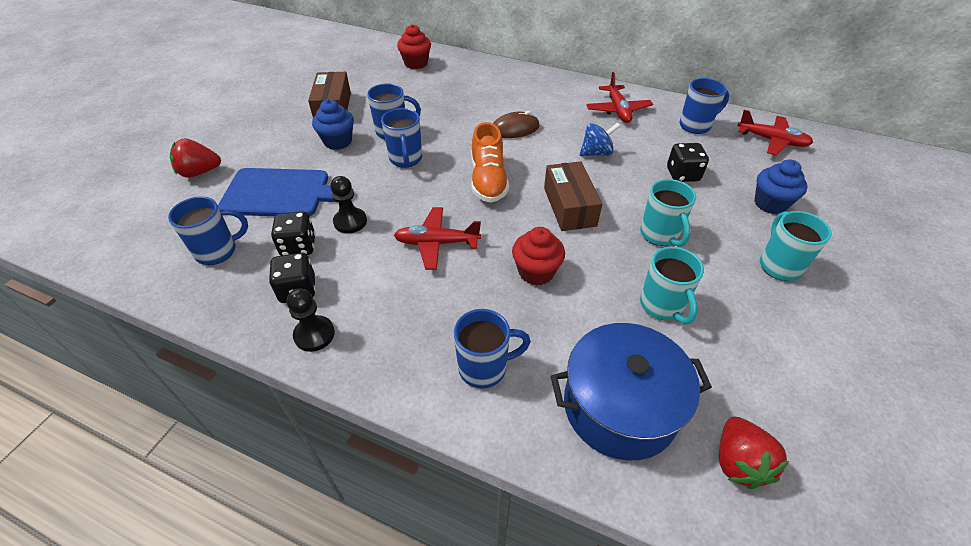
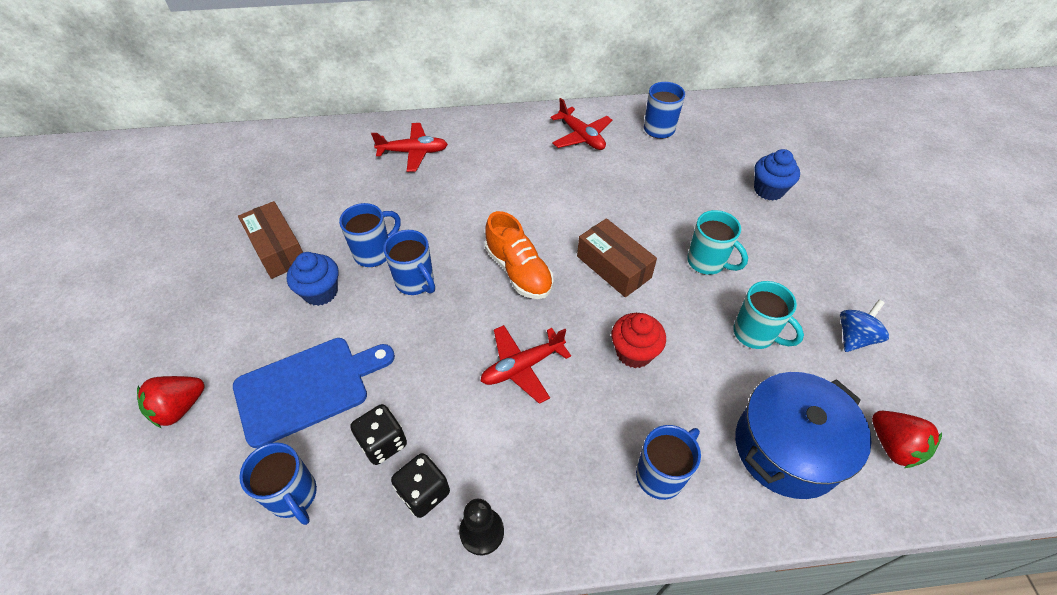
camera: 30 degrees left, 5 degrees up
blue mug [168,196,248,265] -> blue mug turned 105 degrees clockwise [239,442,317,525]
black pawn [330,176,367,233] -> none
red cupcake [397,24,431,69] -> none
brown mouse [493,111,540,138] -> none
blue spinning top [580,122,621,156] -> blue spinning top moved to [840,300,889,352]
black dice [667,143,709,182] -> none
red plane [737,110,813,156] -> red plane moved to [371,123,448,172]
turquoise mug [760,211,832,281] -> none

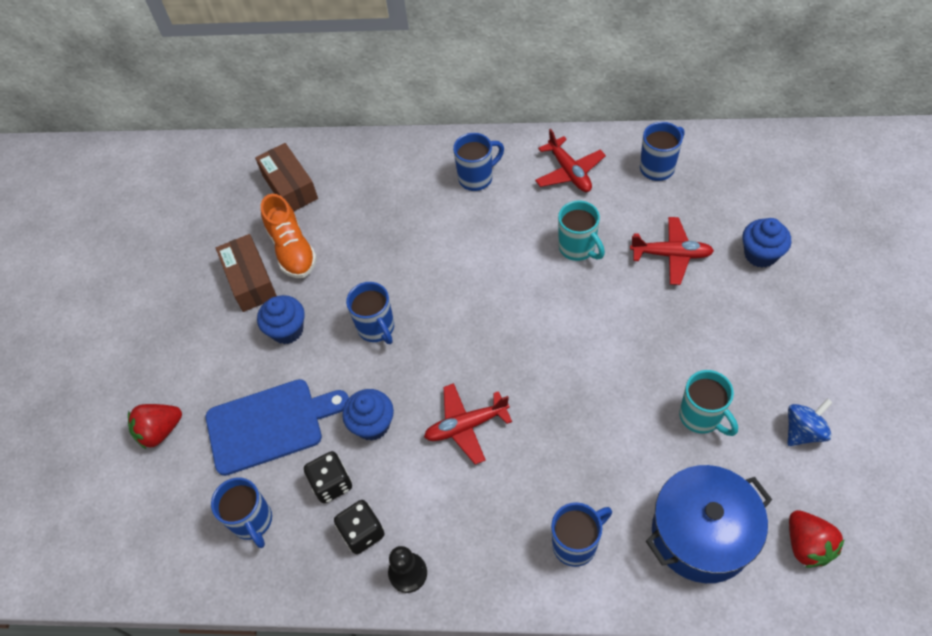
camera: 15 degrees right, 5 degrees up
blue mug [339,203,401,267] -> blue mug moved to [453,133,504,191]
red plane [371,123,448,172] -> red plane moved to [630,217,714,285]
orange shoe [485,211,553,299] -> orange shoe moved to [261,194,317,278]
brown box [577,218,657,297] -> brown box moved to [255,143,318,211]
red cupcake [612,313,666,368] -> none
turquoise mug [687,210,748,275] -> turquoise mug moved to [558,200,605,261]
none -> blue cupcake [342,389,394,441]

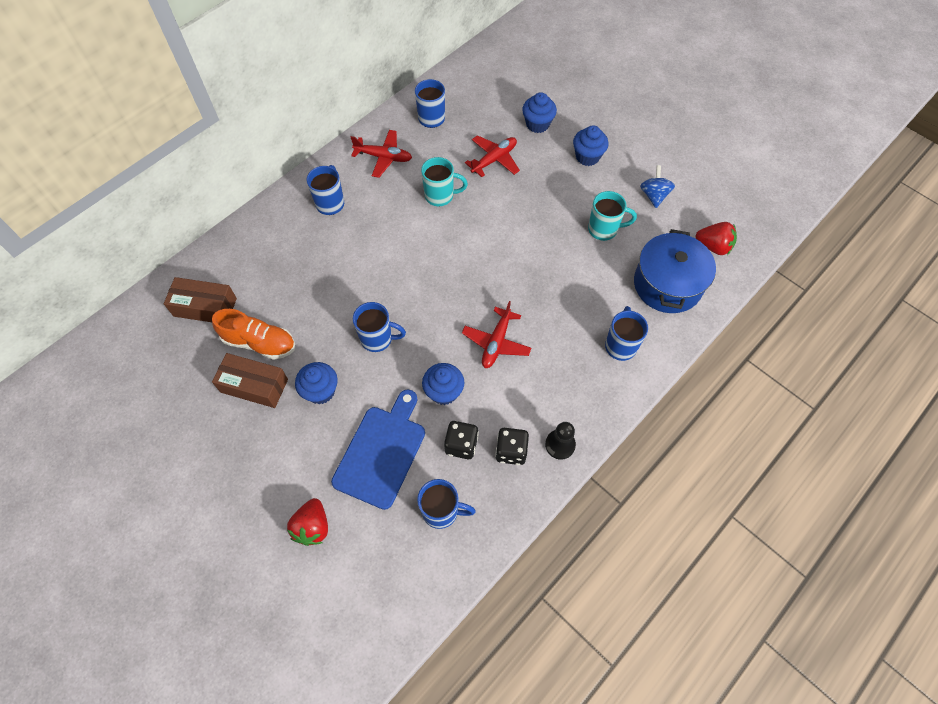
camera: 55 degrees left, 5 degrees up
none -> blue cupcake [573,125,609,166]

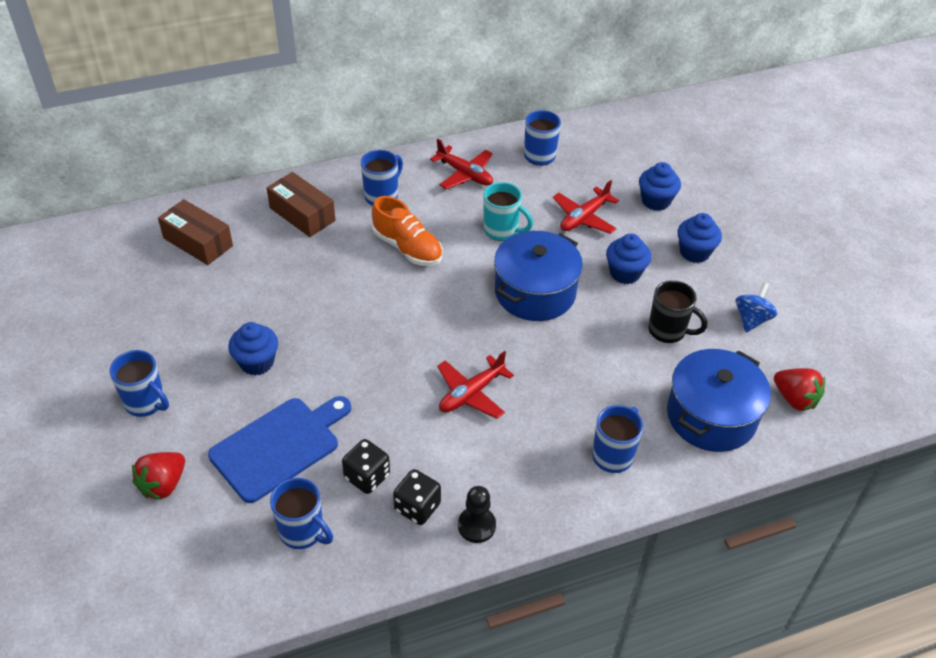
camera: 25 degrees right, 15 degrees down
orange shoe [212,309,295,360] -> orange shoe moved to [372,196,443,266]
brown box [212,353,288,408] -> brown box moved to [267,172,335,237]
blue mug [353,302,406,352] -> blue mug moved to [109,350,169,417]
blue cupcake [422,363,465,405] -> blue cupcake moved to [606,234,651,284]
red plane [465,135,520,177] -> red plane turned 150 degrees clockwise [553,180,619,234]
turquoise mug [588,191,637,241] -> black mug [648,280,707,343]
none -> blue pot [494,231,583,321]

